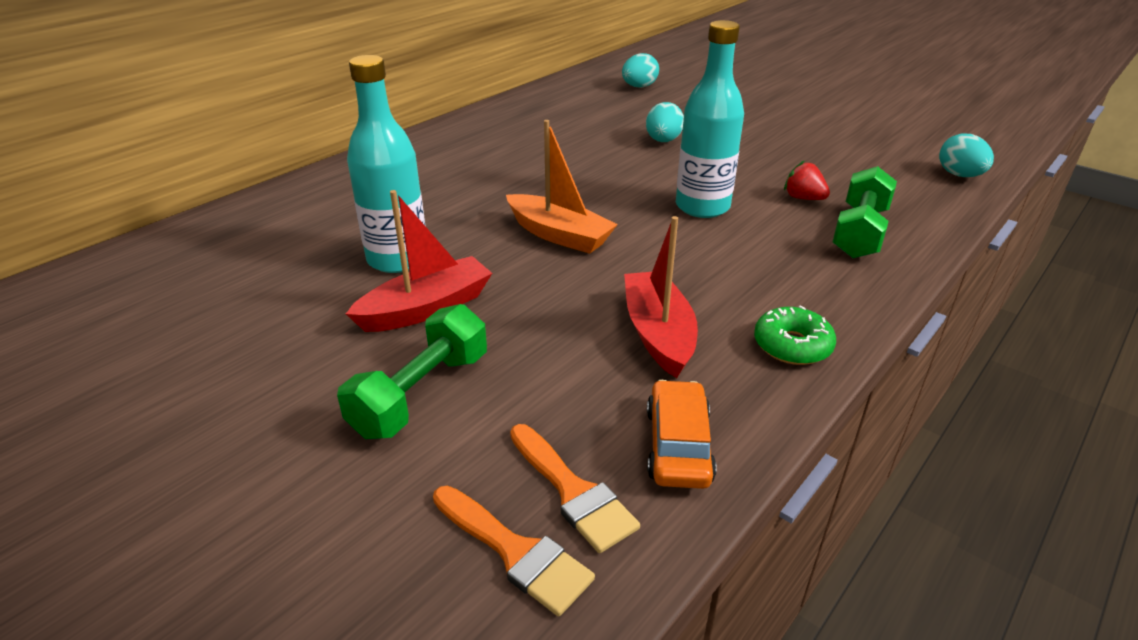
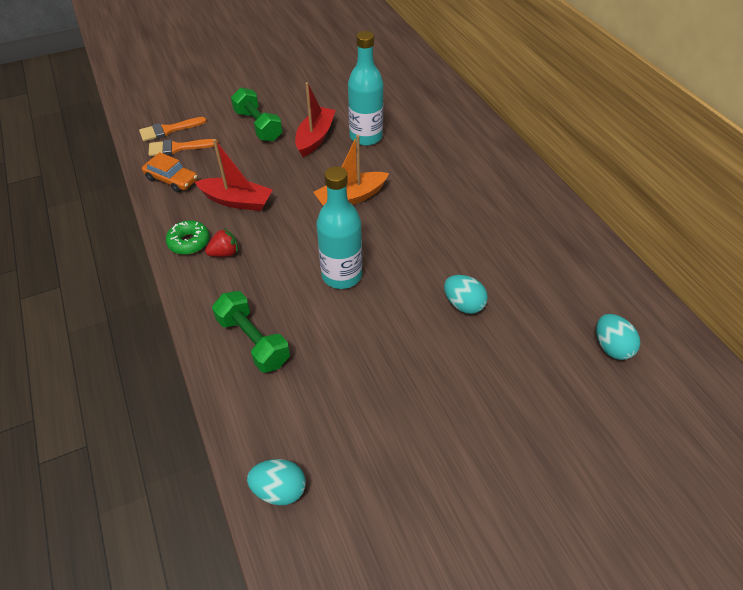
camera: 115 degrees right, 15 degrees up
red boat [346,190,492,332] -> red boat turned 150 degrees counterclockwise [295,82,336,157]
red strawberry [784,160,830,200] -> red strawberry moved to [205,228,238,257]

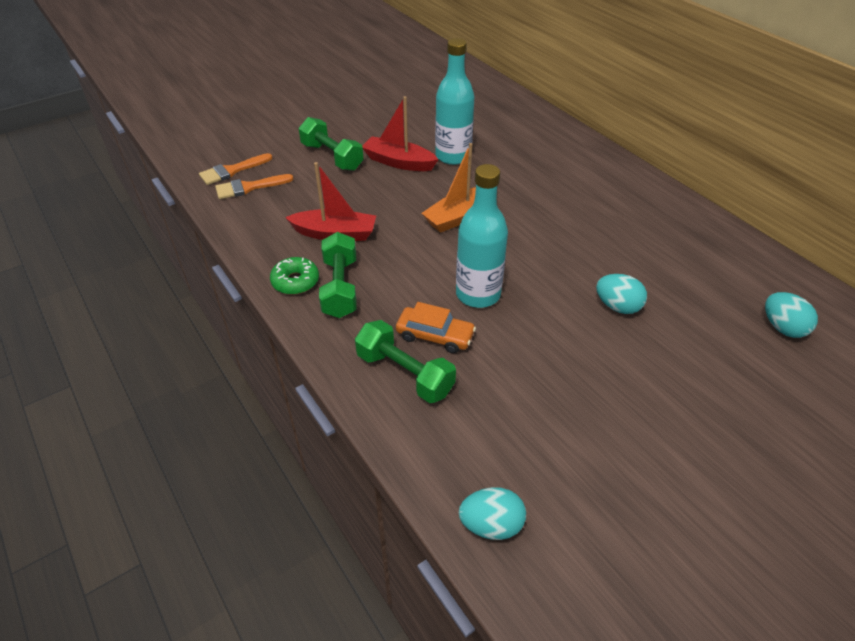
camera: 10 degrees left, 5 degrees down
orange car [142,152,198,193] -> orange car moved to [396,302,476,353]
red strawberry [205,228,238,257] -> green dumbbell [319,232,356,318]
red boat [295,82,336,157] -> red boat turned 75 degrees counterclockwise [362,96,439,171]

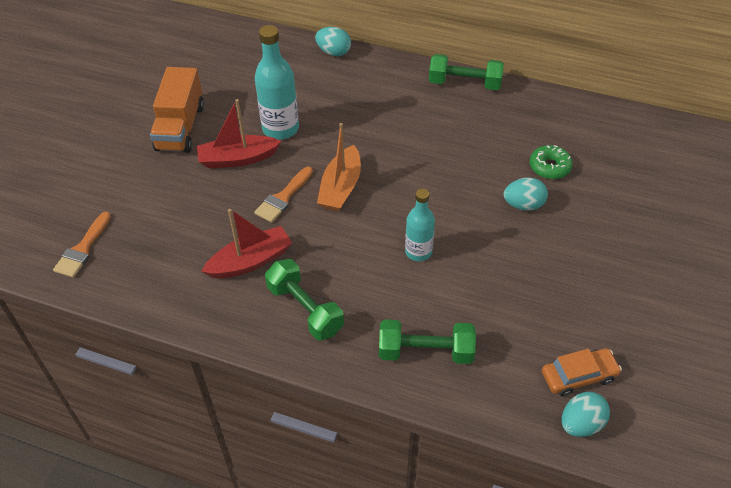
camera: 35 degrees left, 5 degrees up
orange brush [215,174,294,199] -> orange brush moved to [254,167,313,223]
green donut [270,257,319,295] -> green donut moved to [530,145,573,179]
green dumbbell [299,117,364,171] -> green dumbbell moved to [429,54,504,90]
orange car [396,302,476,353] -> orange car moved to [542,348,622,397]
turquoise bottle [456,164,508,308] -> turquoise bottle [405,188,435,261], size x0.65
turquoise egg [765,292,818,338] -> turquoise egg moved to [315,27,351,56]
none -> orange truck [150,67,204,153]

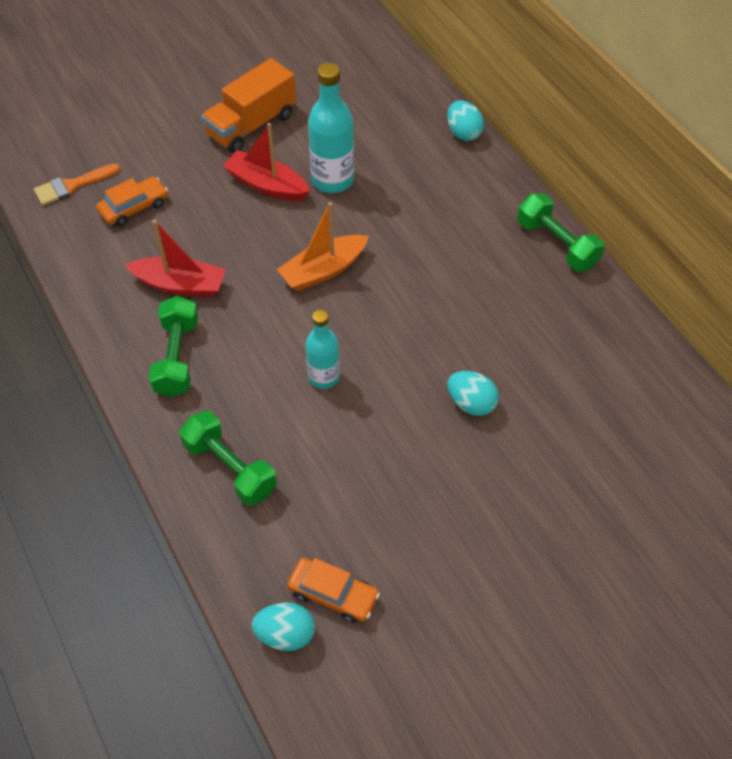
camera: 40 degrees right, 5 degrees up
orange brush [254,167,313,223] -> none
green donut [530,145,573,179] -> none
none -> orange car [96,177,168,226]

